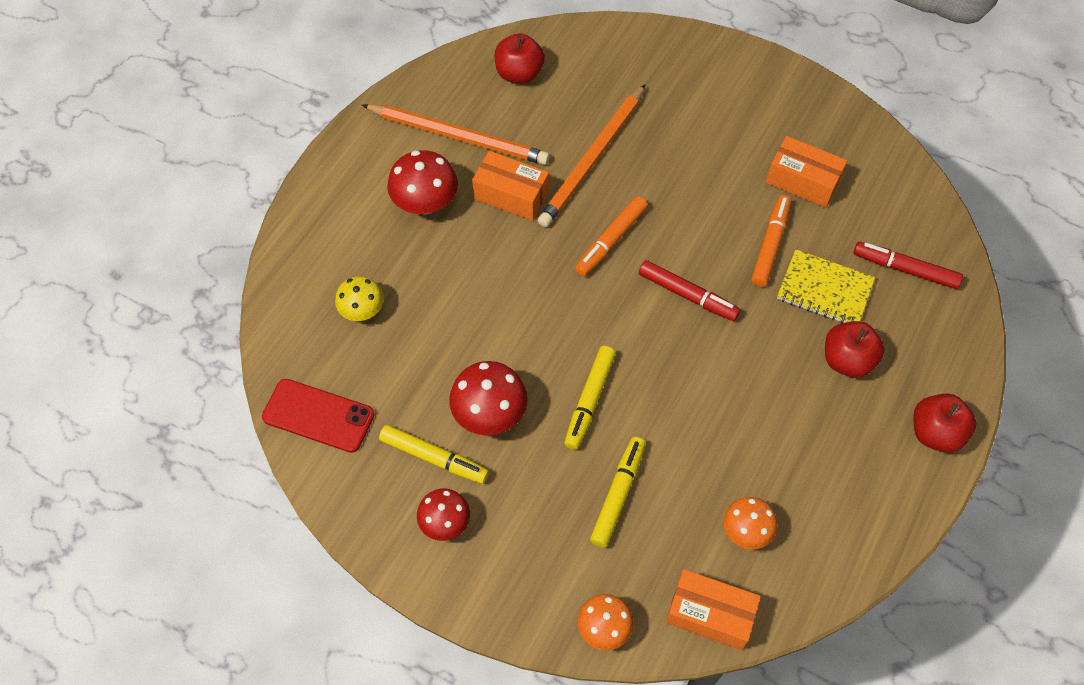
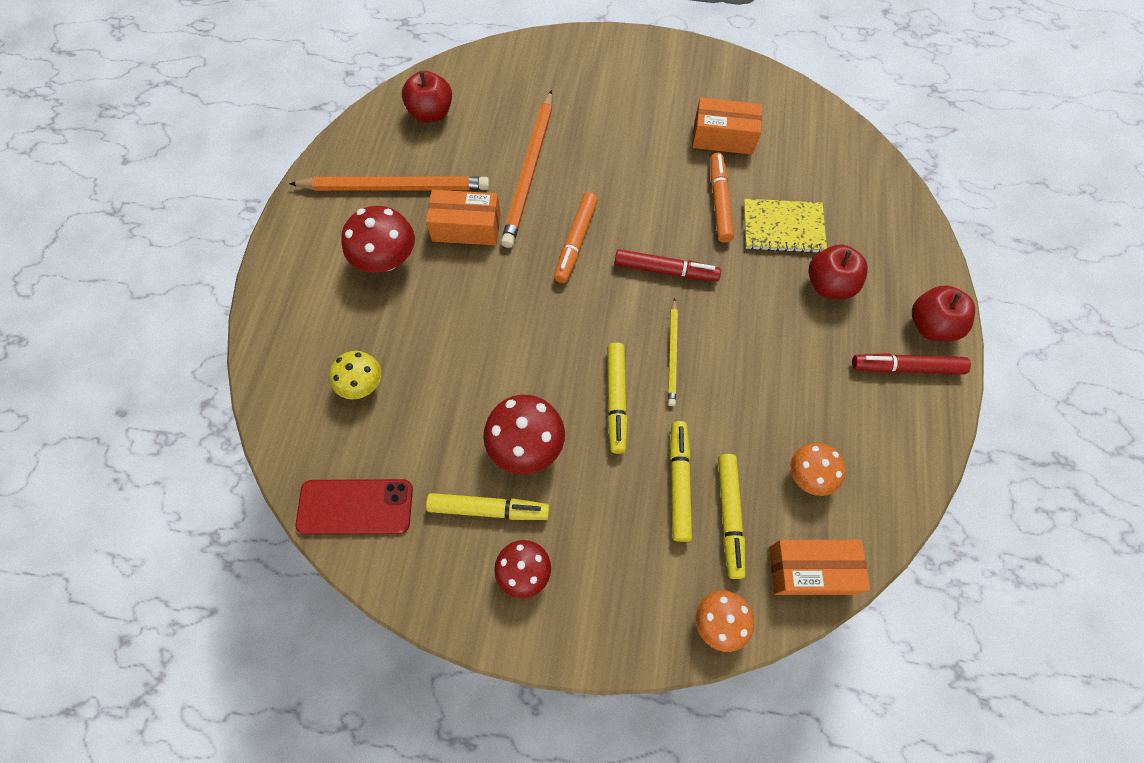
camera: 20 degrees left, 5 degrees up
red marker [853,242,963,289] -> red marker moved to [852,353,971,375]
none -> yellow pencil [668,298,678,406]
none -> yellow marker [718,454,746,579]

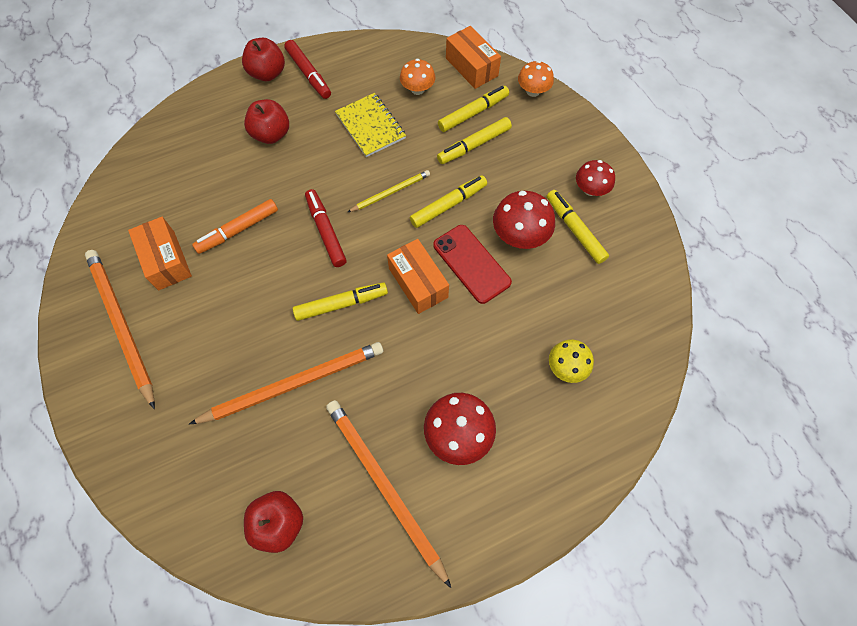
camera: 125 degrees left, 0 degrees up
red phone [296,479,413,535] -> red phone moved to [433,225,512,304]
orange box [426,190,501,245] -> orange box moved to [387,239,449,314]
orange marker [554,192,598,283] -> yellow marker [293,282,388,321]
yellow notebook [744,199,827,253] -> yellow notebook moved to [335,93,406,157]
none -> orange pencil [85,250,155,409]

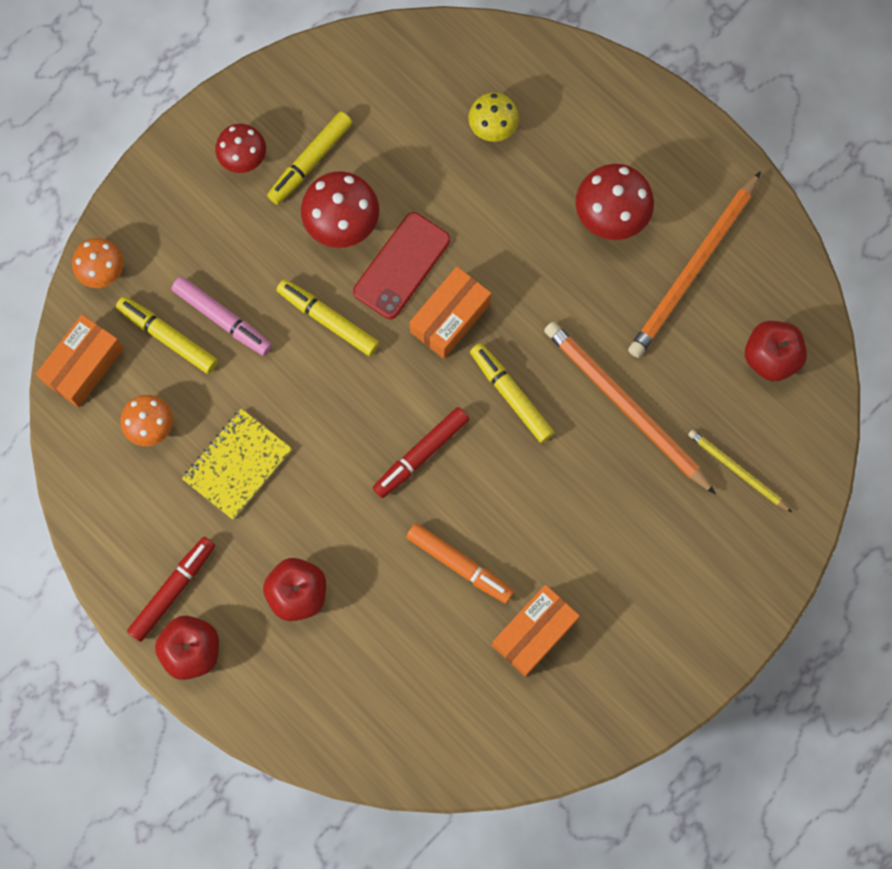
camera: 110 degrees left, 10 degrees up
orange pencil [85,250,155,409] -> none
yellow pencil [348,170,430,212] -> yellow pencil moved to [688,430,792,512]
yellow marker [437,117,512,164] -> pink marker [171,276,272,356]

